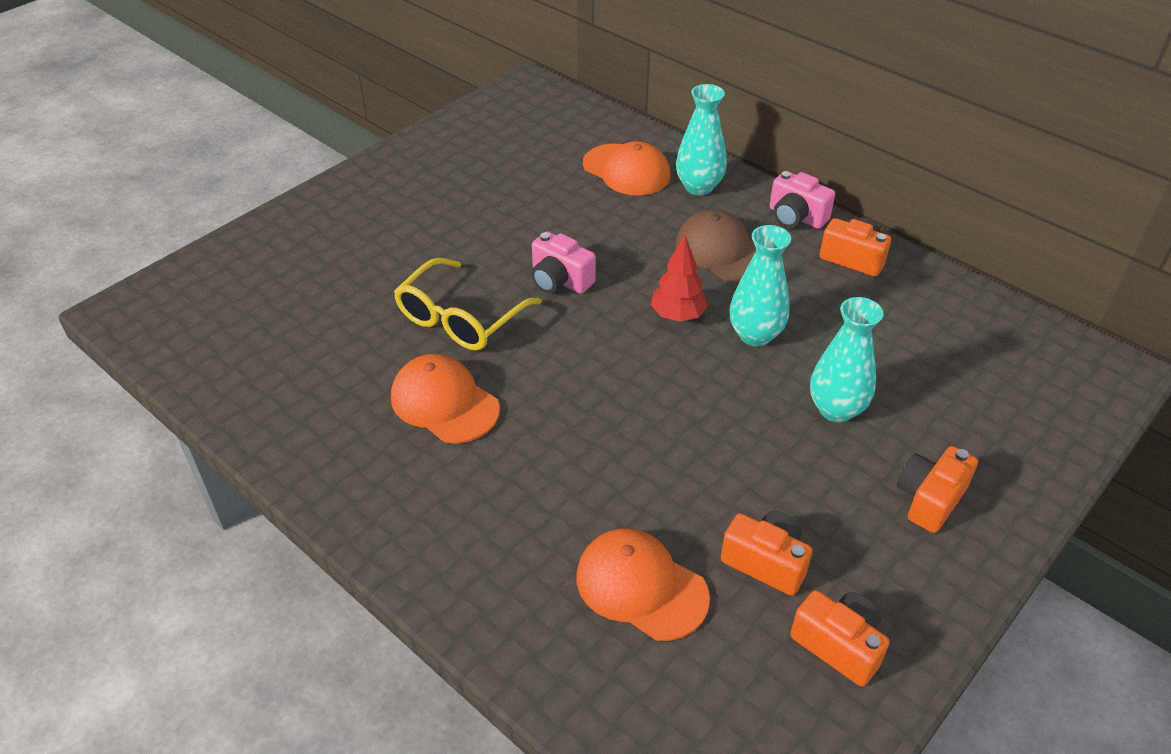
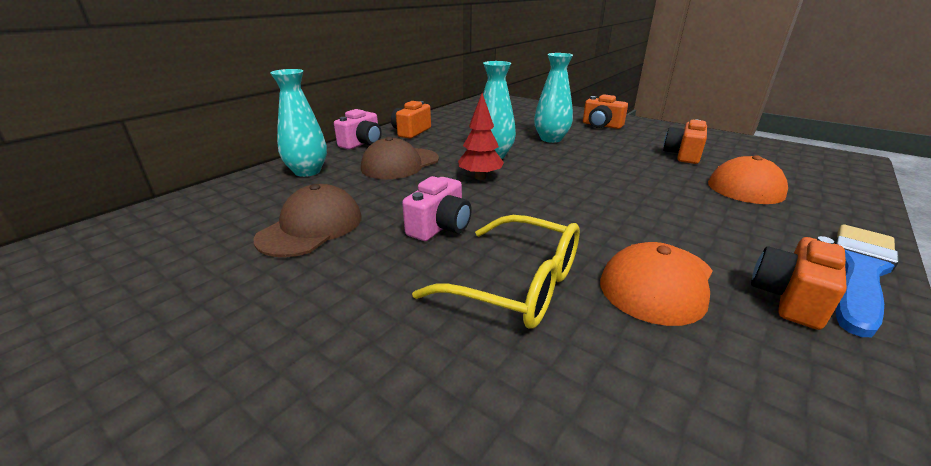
camera: 95 degrees left, 15 degrees down
orange cap [583,141,670,195] -> none
orange camera [790,590,890,686] -> orange camera moved to [751,236,847,330]
none -> brown cap [254,184,362,257]
none -> blue brush [834,224,899,337]

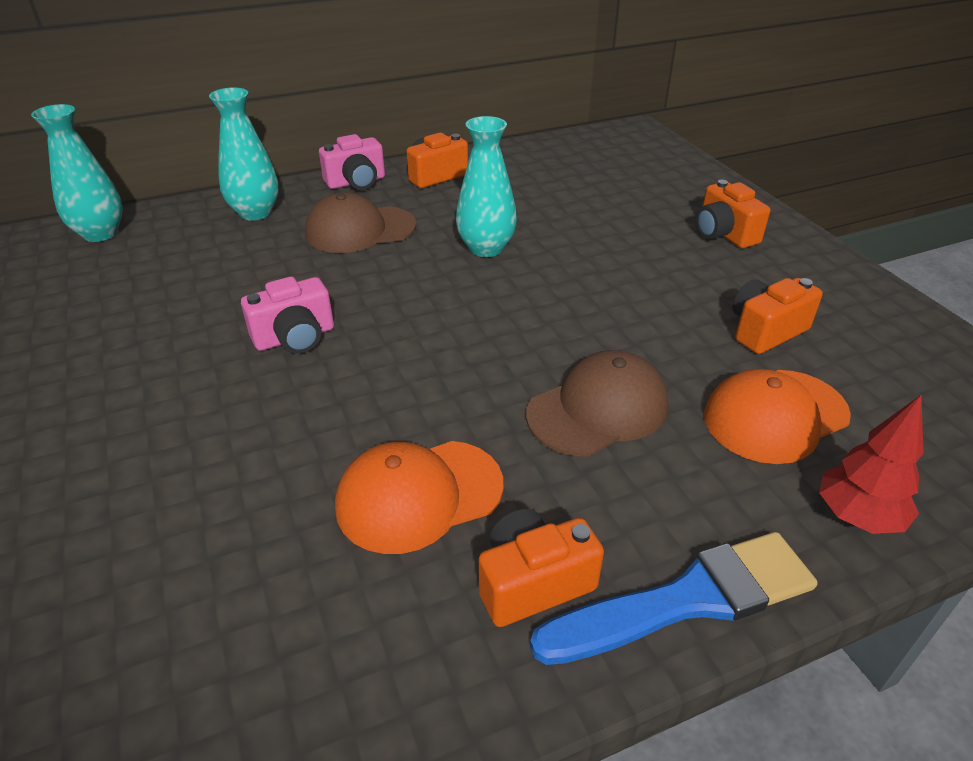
camera: 30 degrees right, 10 degrees up
brown cap [254,184,362,257] -> brown cap moved to [526,350,669,457]
yellow glasses [412,215,580,329] -> none
red tree [458,93,504,180] -> red tree moved to [819,395,923,534]
turquoise vase [534,53,573,143] -> turquoise vase moved to [31,104,123,242]

